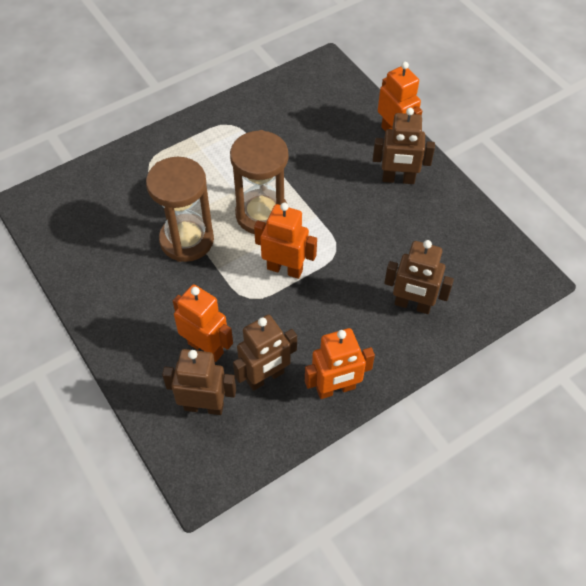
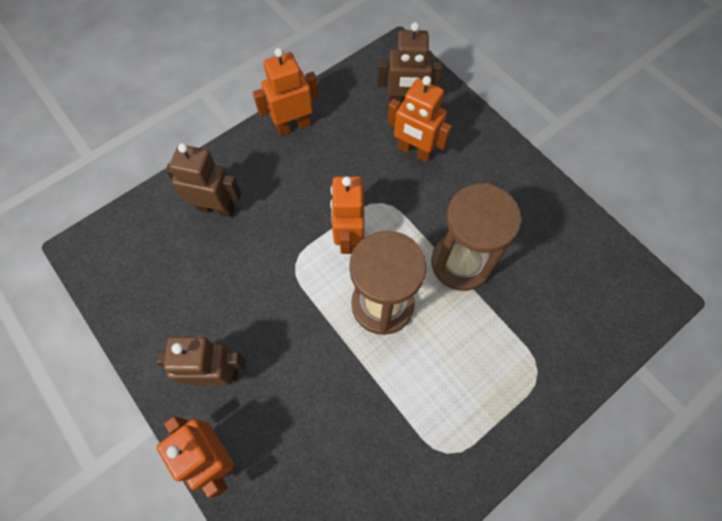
camera: 175 degrees right, 10 degrees up
brown robot [233,315,297,391] -> none
orange robot [254,203,317,279] -> orange robot turned 75 degrees clockwise [330,176,364,254]

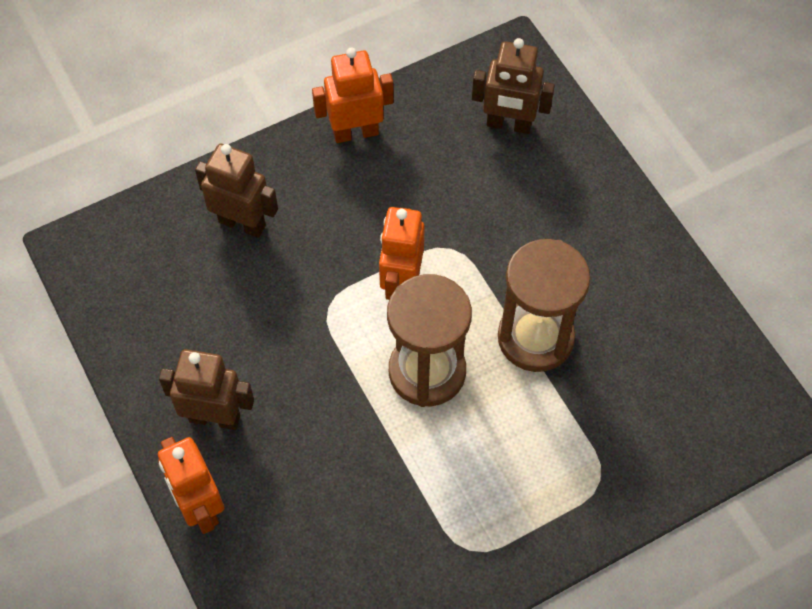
camera: 10 degrees right, 5 degrees down
orange robot [387,76,452,162] -> none

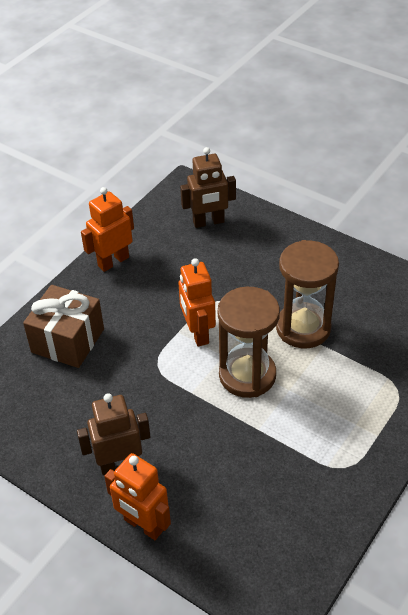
camera: 25 degrees left, 15 degrees down
brown robot [195,144,278,238] -> brown gift [23,285,104,368]

